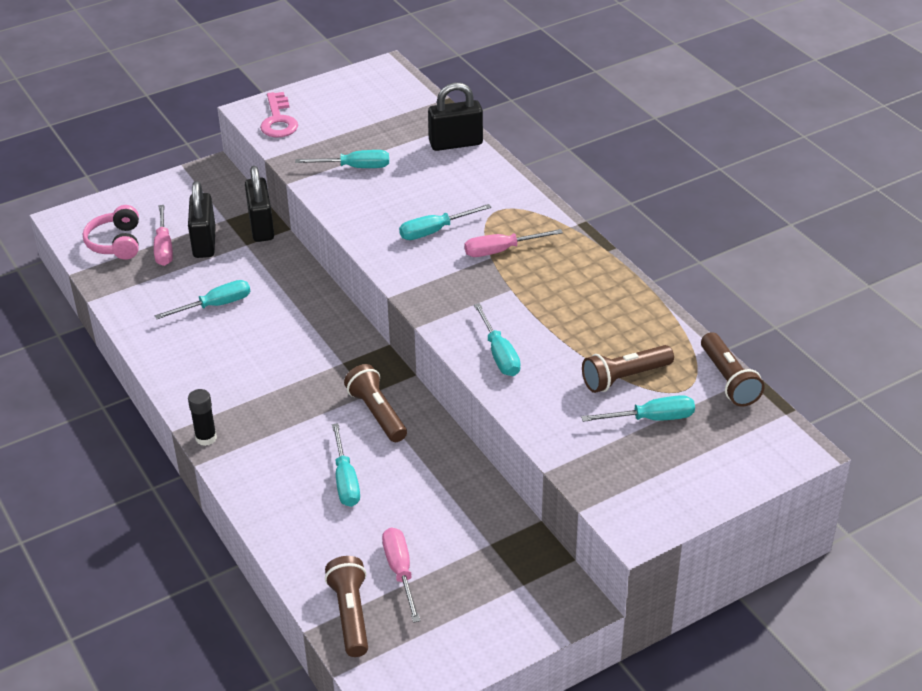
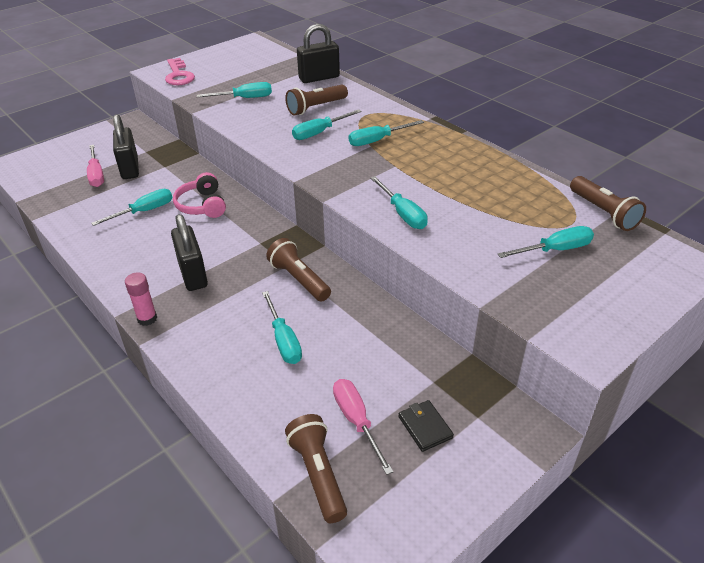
camera: 10 degrees left, 0 degrees up
pink headphones [83,205,139,260] -> pink headphones moved to [173,172,226,218]
black glue stick [188,389,217,446] -> pink glue stick [125,272,157,326]
black padlock [245,166,274,242] -> black padlock moved to [171,214,208,291]
pink screwdriver [465,229,563,257] -> turquoise screwdriver [349,120,424,146]
brown flashlight [582,345,674,393] -> brown flashlight moved to [285,84,348,115]
none -> black wallet [398,400,454,452]

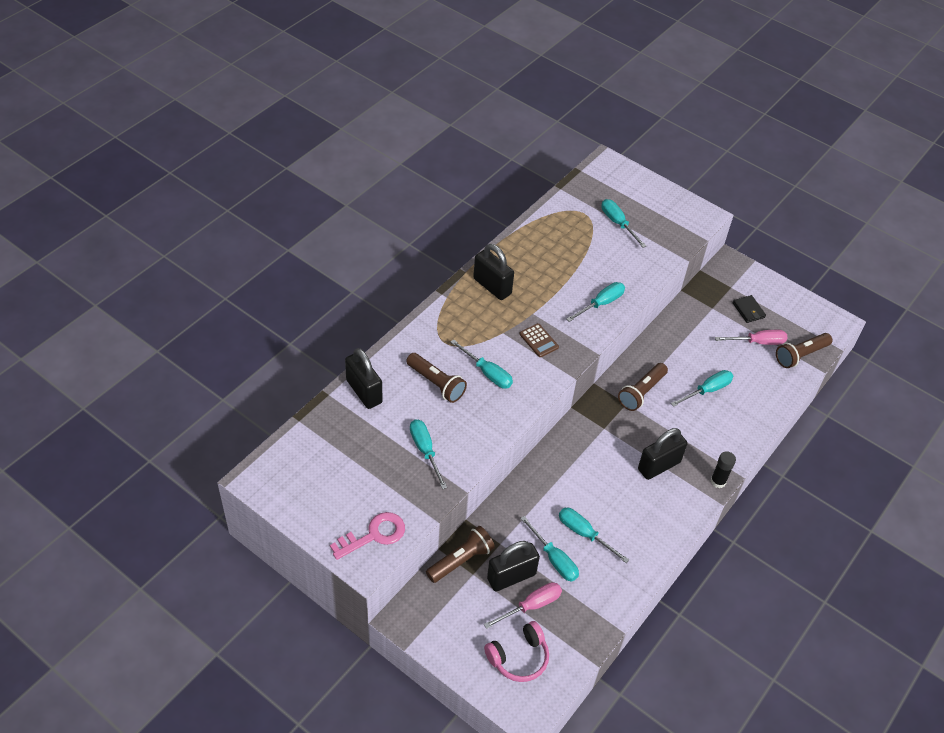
camera: 105 degrees left, 10 degrees up
pink glue stick [125,272,157,326] -> black glue stick [711,451,736,488]
pink headphones [173,172,226,218] -> pink headphones moved to [484,621,549,682]
pink screwdriver [333,379,393,475] -> pink screwdriver turned 150 degrees counterclockwise [715,330,787,345]
turquoise screwdriver [349,120,424,146] -> turquoise screwdriver moved to [520,516,579,582]
black wallet [398,400,454,452] -> black wallet turned 75 degrees counterclockwise [733,295,766,323]
brown flashlight [570,176,646,231] -> brown flashlight moved to [426,526,495,583]
none -> black padlock [473,244,514,300]
none -> brown calculator [519,323,559,357]

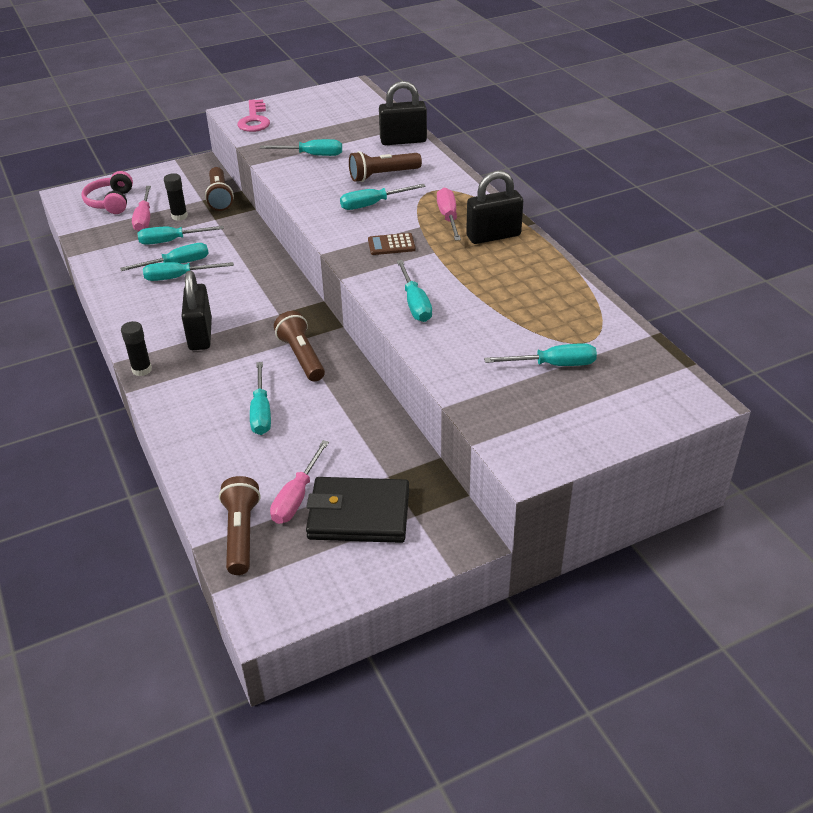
camera: 120 degrees right, 10 degrees down
black padlock [487,541,540,591] -> black glue stick [164,173,188,221]
black wallet [733,295,766,323] -> black wallet [306,477,409,543], size x2.01
none -> turquoise screwdriver [143,262,234,281]
none -> pink screwdriver [437,187,461,241]

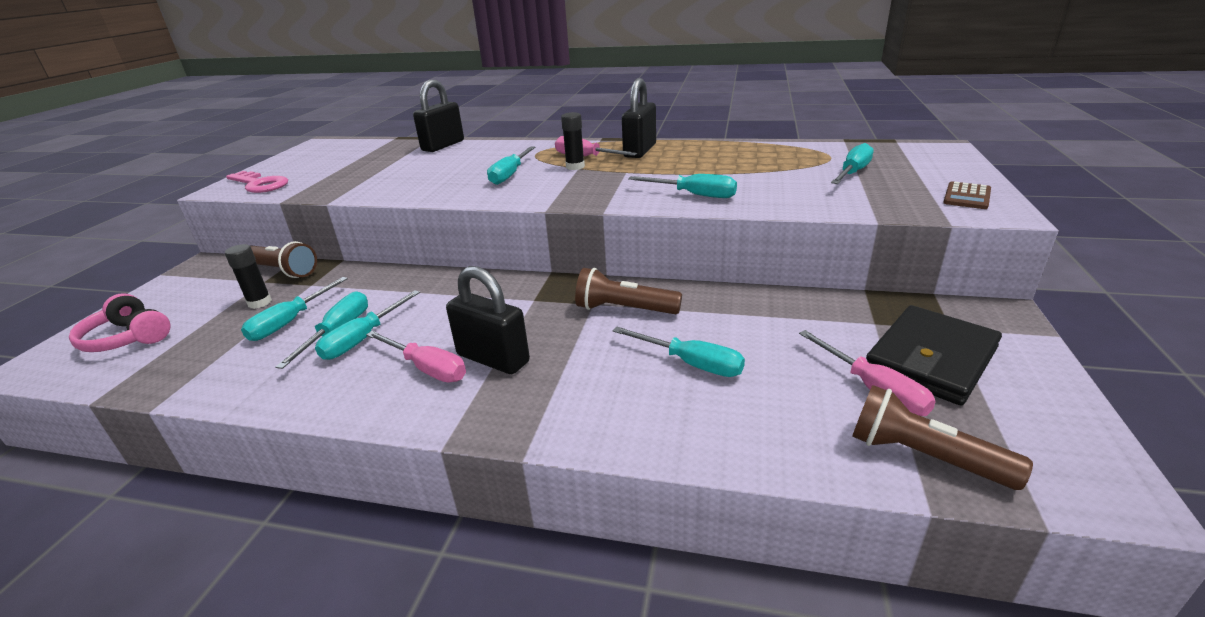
camera: 50 degrees left, 10 degrees down
black glue stick [121,321,152,376] -> black glue stick moved to [561,112,585,170]
pink screwdriver [132,186,151,231] -> pink screwdriver moved to [366,331,466,383]
turquoise screwdriver [260,139,342,156] -> none
brown flashlight [349,151,422,182] -> none
brown calculator [368,233,416,255] -> brown calculator moved to [943,181,991,209]

